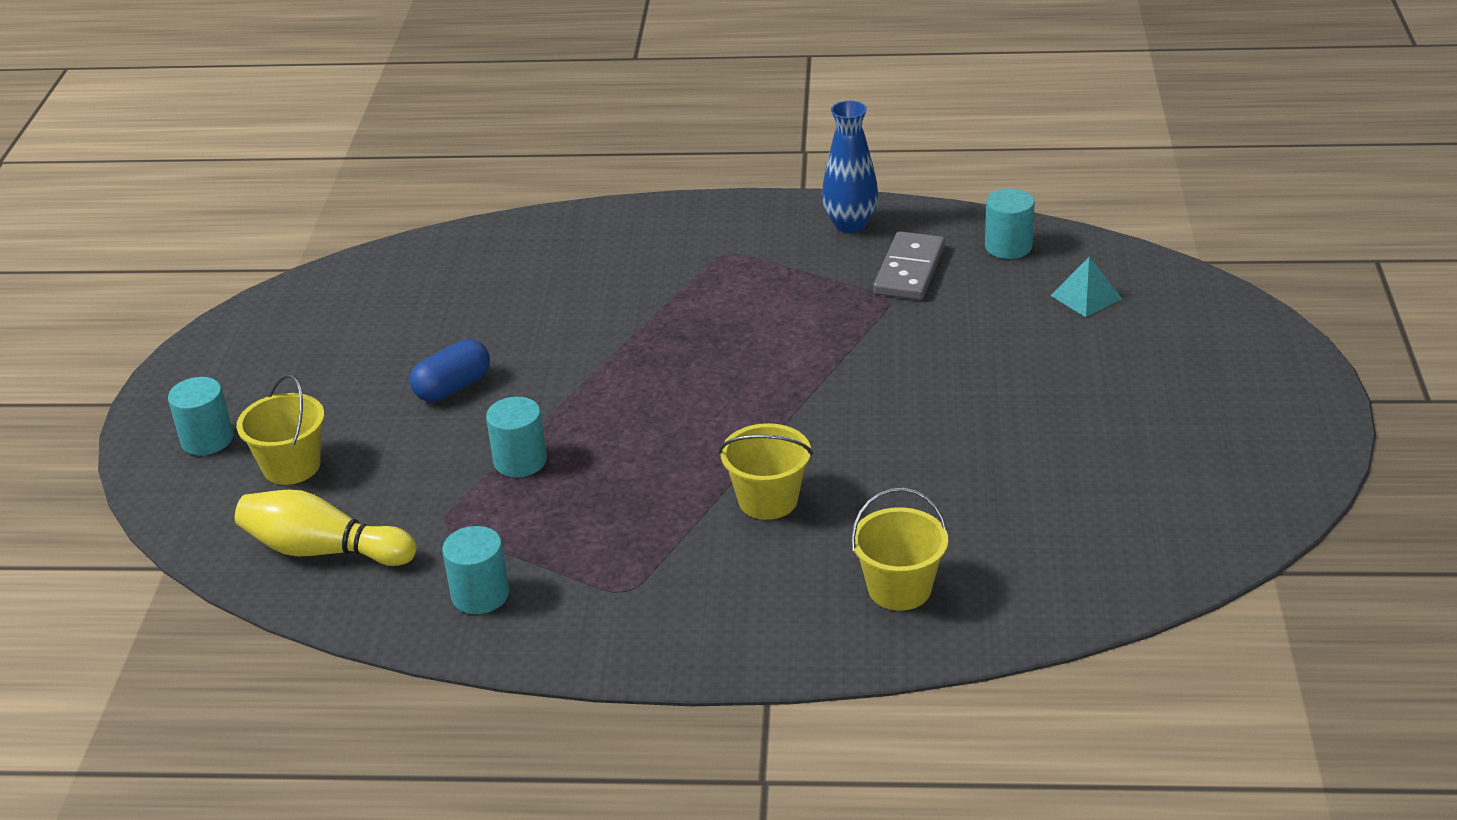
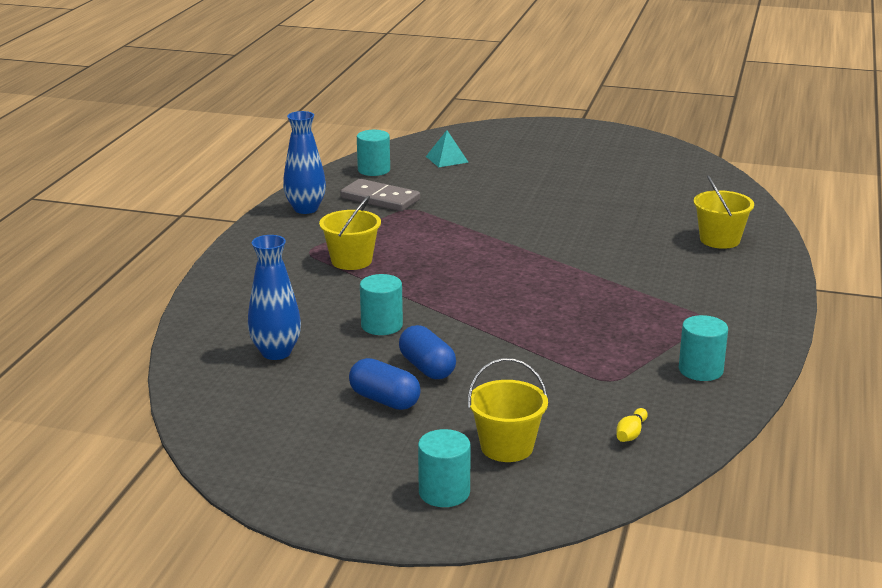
camera: 80 degrees left, 10 degrees down
yellow bowling pin [235,490,416,566] -> yellow bowling pin [616,408,648,442], size x0.42
turquoise cylinder [486,397,547,477] -> turquoise cylinder moved to [360,274,403,335]
yellow bucket [719,423,813,520] -> yellow bucket moved to [319,196,381,270]
none -> blue vase [248,235,301,360]
none -> blue capsule [349,358,421,410]

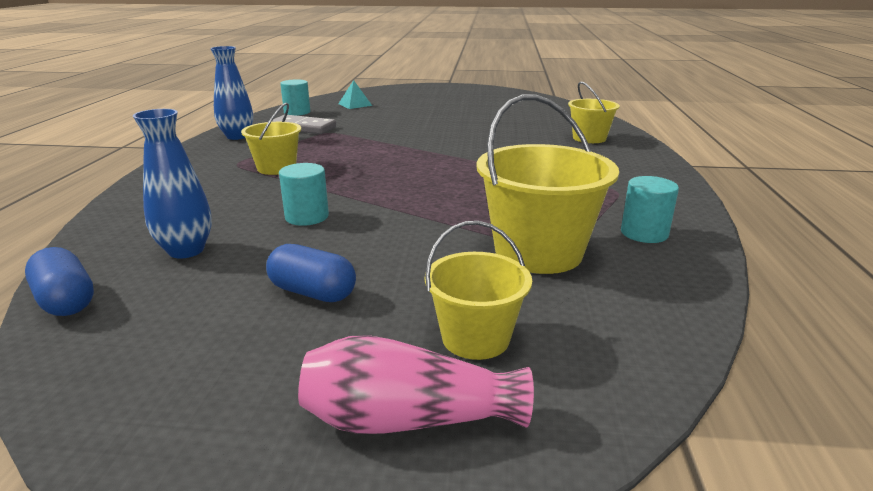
camera: 10 degrees left, 0 degrees up
blue capsule [399,325,456,379] -> blue capsule moved to [25,247,94,316]
turquoise cylinder [418,429,471,507] -> pink vase [298,335,534,434]
yellow bowling pin [616,408,648,442] -> none
none -> yellow bucket [476,94,619,274]

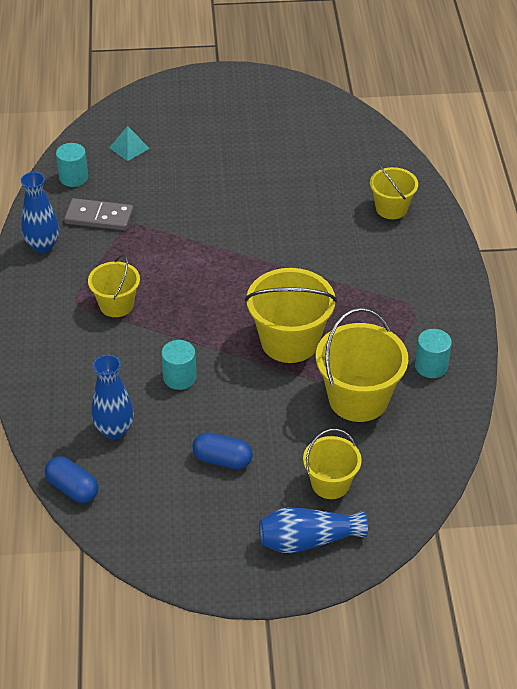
camera: 10 degrees left, 20 degrees up
pink vase [298,335,534,434] -> blue vase [259,508,368,553]
none -> yellow bucket [245,268,337,363]

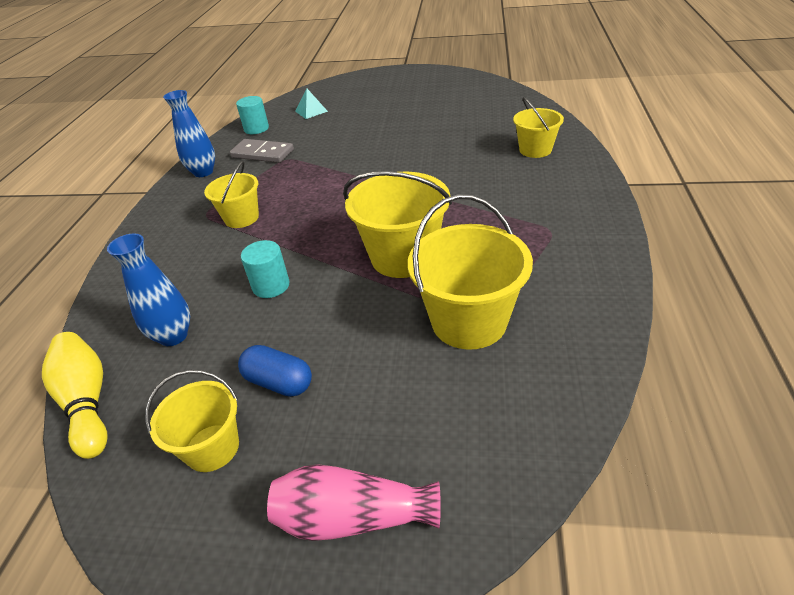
camera: 15 degrees right, 5 degrees down
blue capsule [45,456,98,503] -> yellow bowling pin [42,332,108,459]
blue vase [259,508,368,553] -> pink vase [267,464,441,541]
yellow bucket [303,429,362,499] -> yellow bucket moved to [146,370,239,472]
turquoise cylinder [415,329,452,378] -> none

